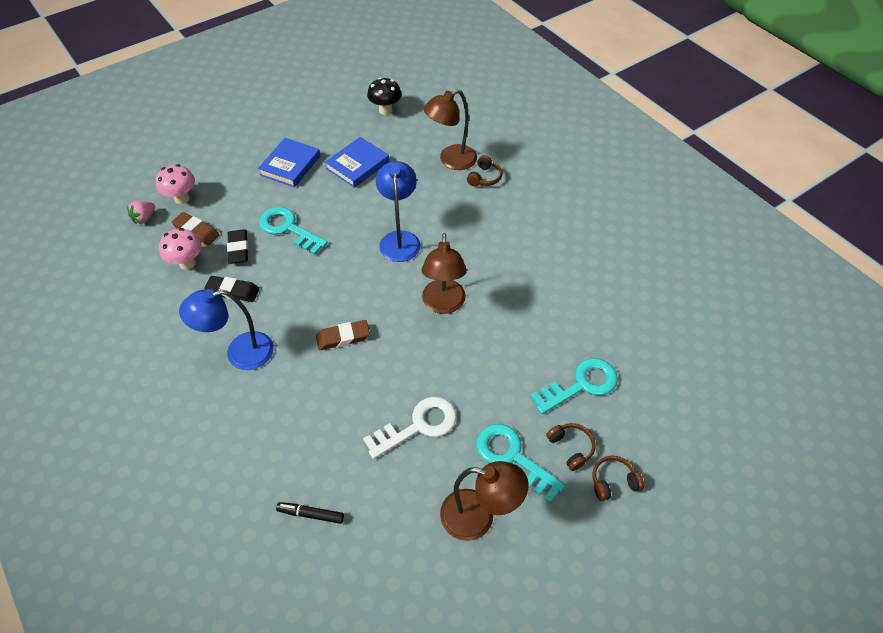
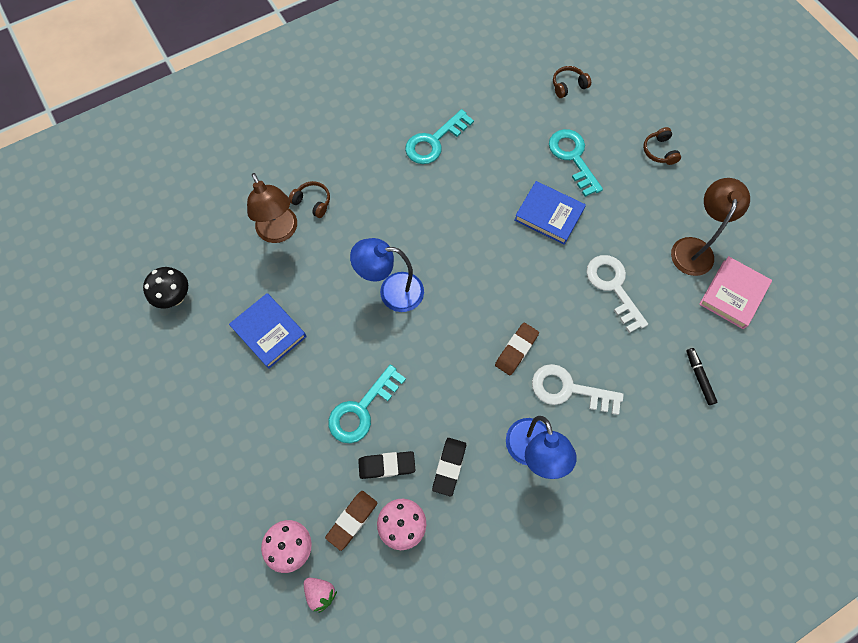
camera: 85 degrees left, 15 degrees up
blue book [258,138,321,187] -> blue book moved to [514,181,586,245]
black marker [276,502,344,524] -> black marker turned 150 degrees clockwise [686,348,718,405]
brown eraser [316,320,370,350] -> brown eraser turned 45 degrees clockwise [495,323,539,375]
brown lamp [421,233,467,314] -> none
turquoise key [476,424,566,503] -> turquoise key moved to [405,109,474,164]
brown headphones [546,423,596,471] -> brown headphones moved to [553,66,591,98]
none -> white key [532,364,623,415]
none -> pink book [699,256,772,329]

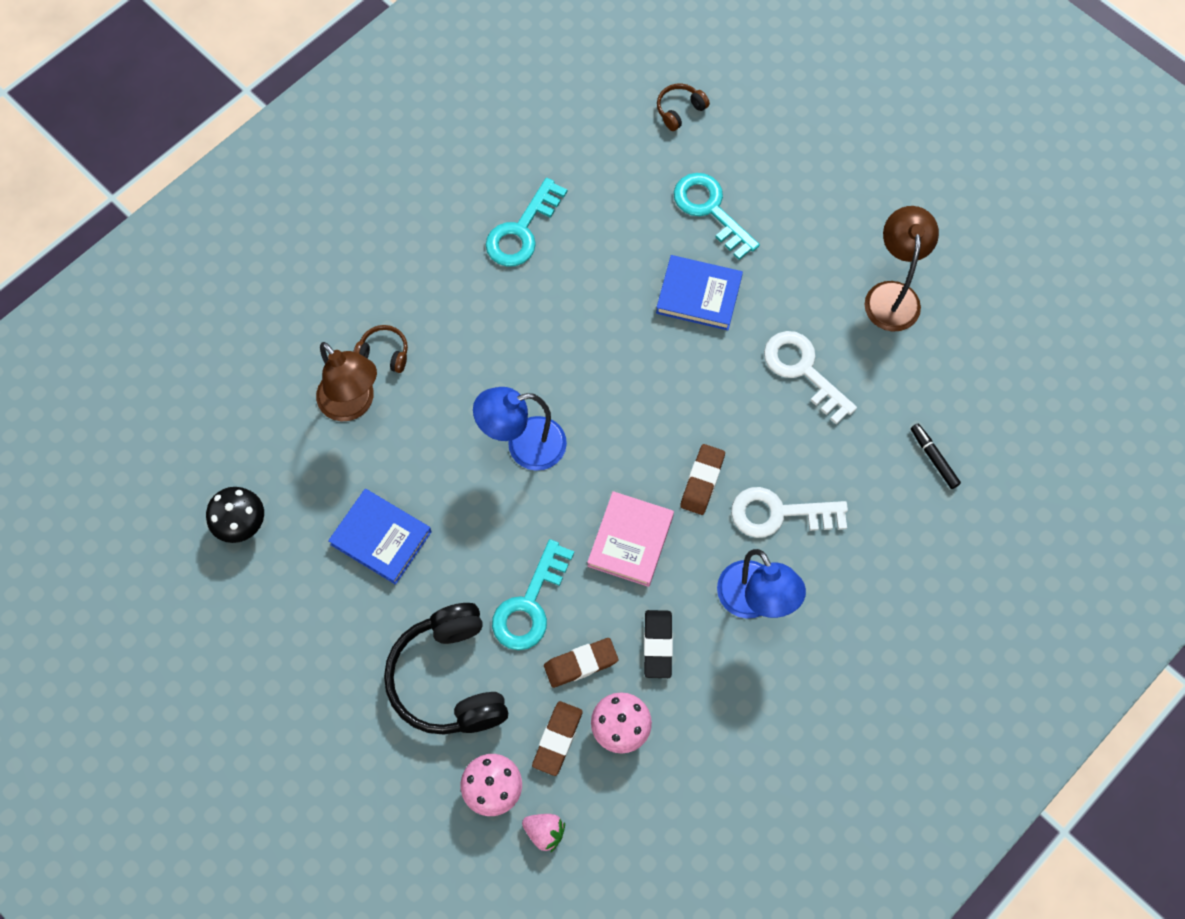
camera: 15 degrees left, 0 degrees up
black eraser [358,451,415,479] -> brown eraser [544,638,618,688]
brown headphones [643,127,681,165] -> none
pink book [699,256,772,329] -> pink book moved to [587,491,674,587]
none -> black headphones [384,603,508,735]

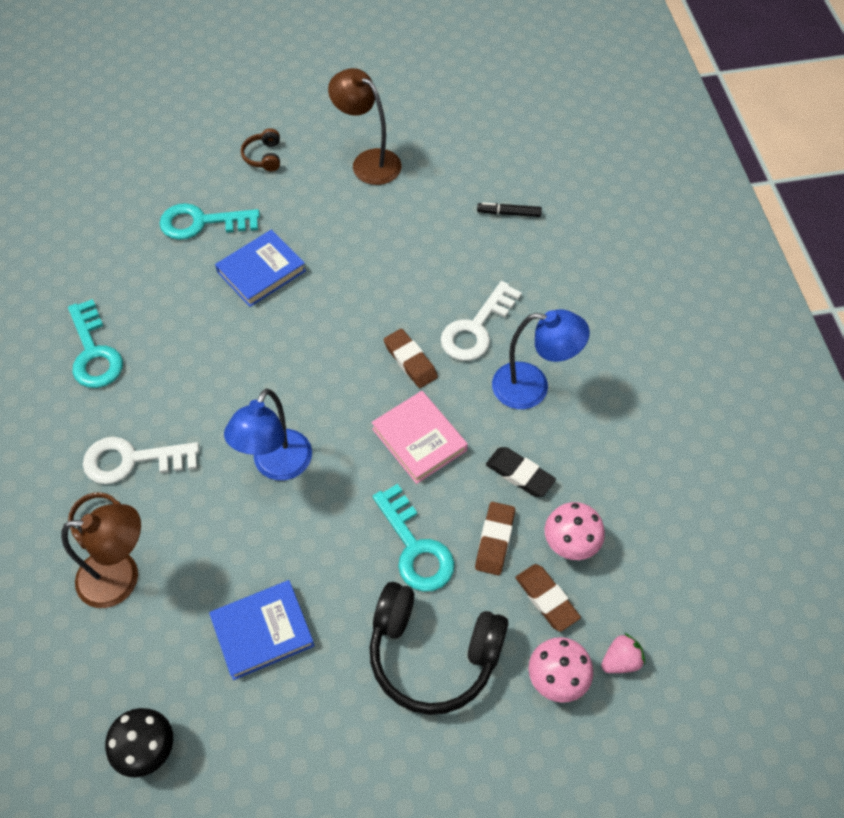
camera: 55 degrees left, 10 degrees down
brown headphones [657,83,710,131] -> brown headphones moved to [241,128,280,171]
white key [764,331,857,424] -> white key moved to [83,437,199,484]

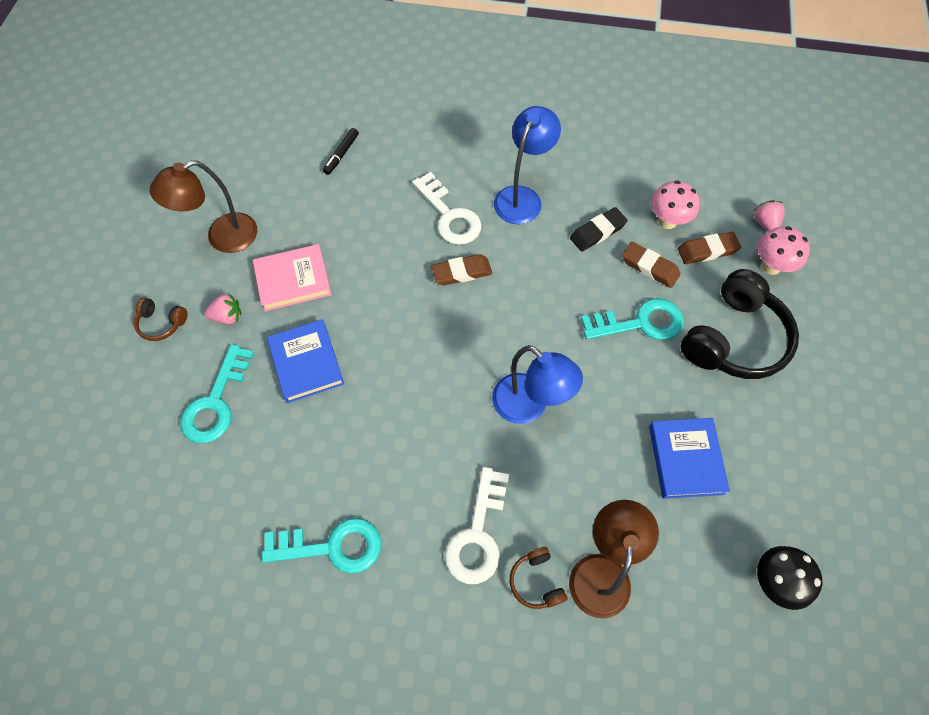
camera: 70 degrees left, 5 degrees up
pink book [371,391,468,484] -> pink book moved to [253,244,332,312]
none -> pink strawberry [204,293,241,324]

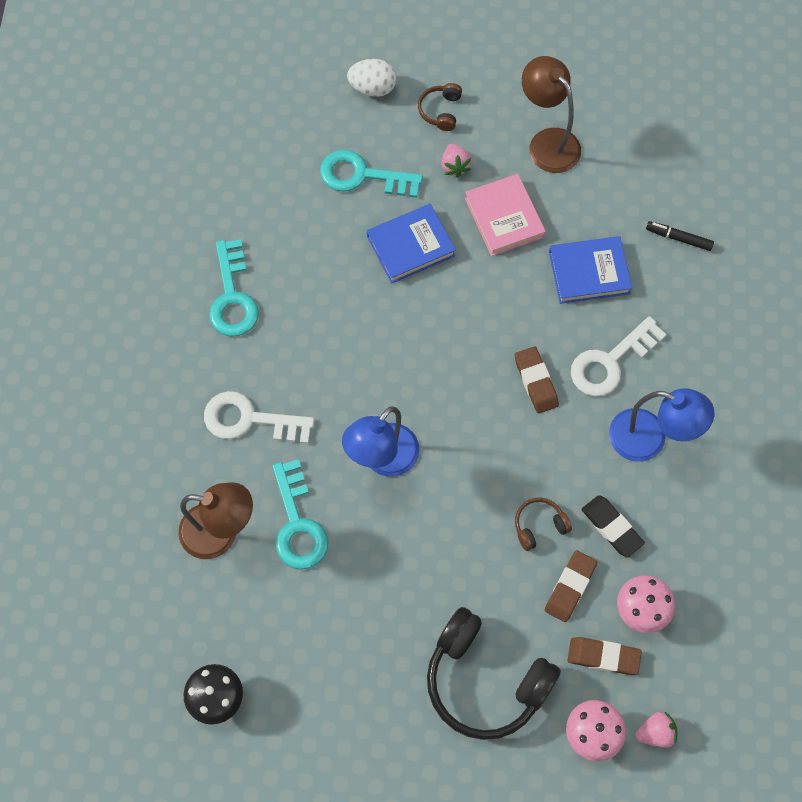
camera: 85 degrees right, 5 degrees up
brown headphones [510,547,567,609] -> brown headphones moved to [515,498,572,551]
turquoise key [581,298,684,340] -> turquoise key moved to [272,459,328,570]
blue book [649,418,730,499] -> blue book moved to [549,236,632,304]
brown eraser [678,232,741,264] -> brown eraser turned 60 degrees counterclockwise [568,637,642,675]
none -> white egg [347,59,396,97]

